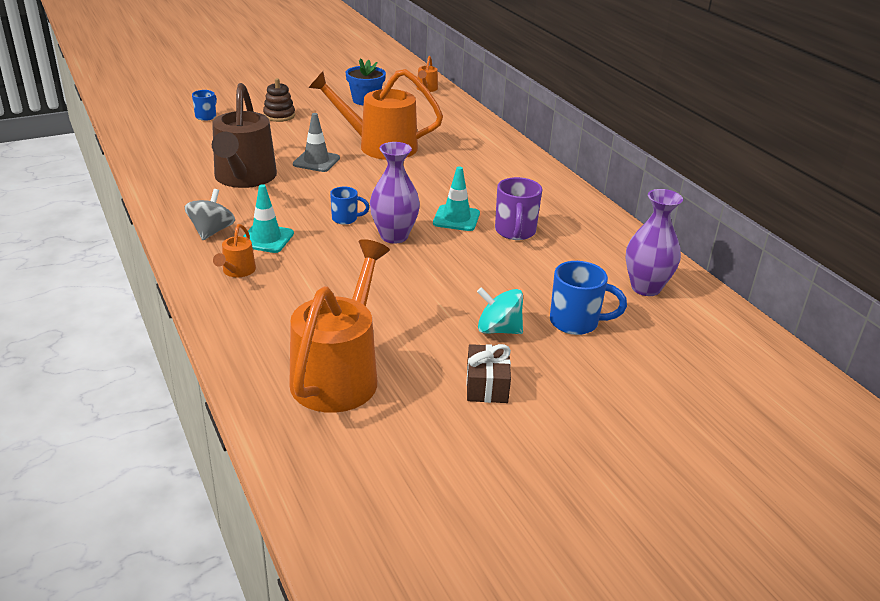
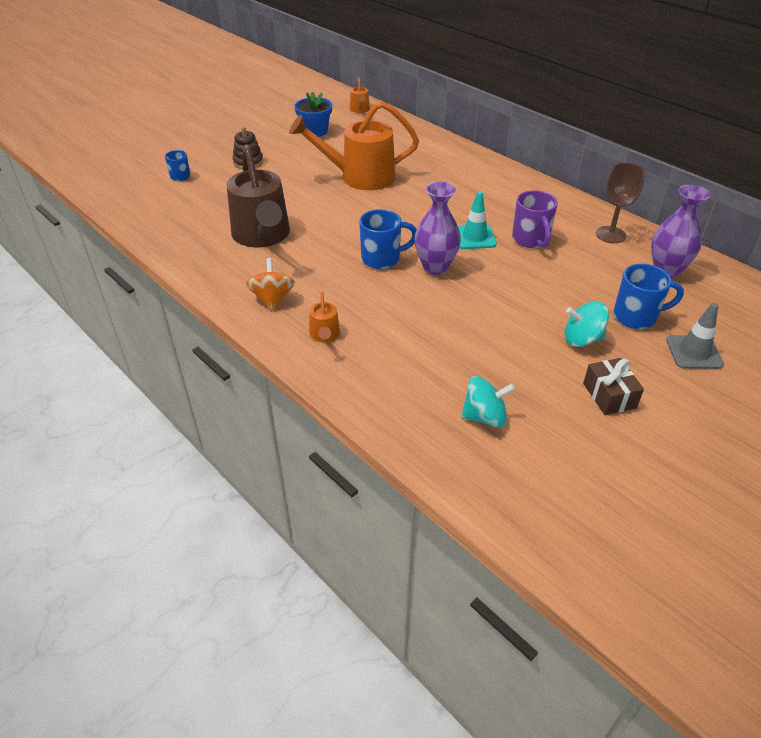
camera: 15 degrees left, 10 degrees up
grey spinning top [184,189,235,240] -> orange spinning top [246,258,295,310]
turquoise traffic cone [243,184,294,253] -> none
orange watering can [289,239,390,413] -> turquoise spinning top [461,376,515,428]
grey traffic cone [293,113,340,172] -> grey traffic cone moved to [666,303,724,369]
blue mug [330,187,369,225] -> blue mug [359,209,417,269], size x1.63
none -> brown goblet [596,163,645,243]

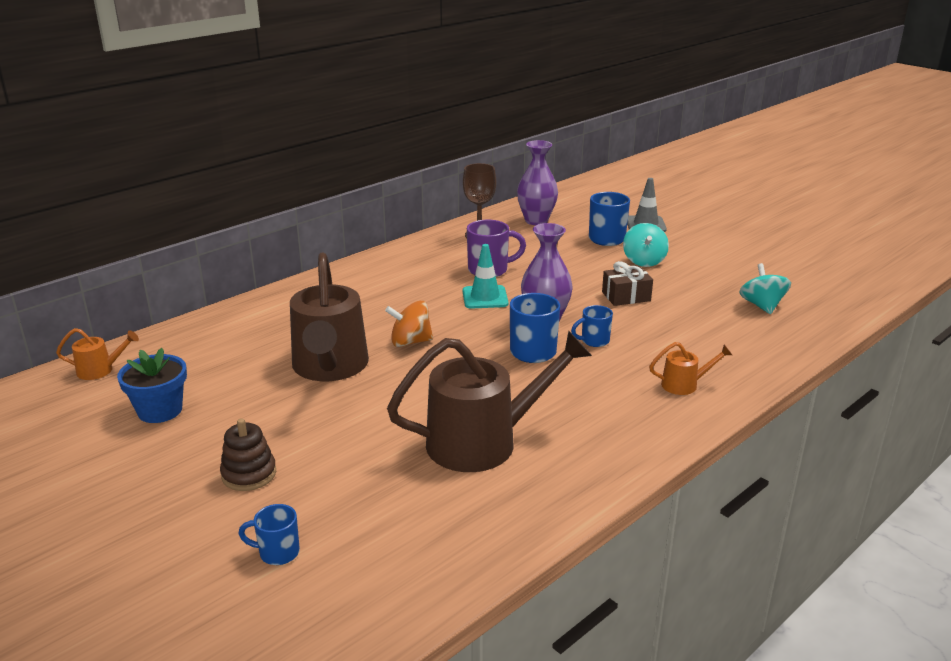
camera: 90 degrees left, 15 degrees down
orange spinning top [246,258,295,310] -> orange spinning top moved to [385,301,433,347]
orange watering can [289,101,419,190] -> brown watering can [290,253,369,381]
brown gift [583,358,644,415] -> brown gift moved to [602,261,653,306]
none -> blue mug [571,305,613,347]

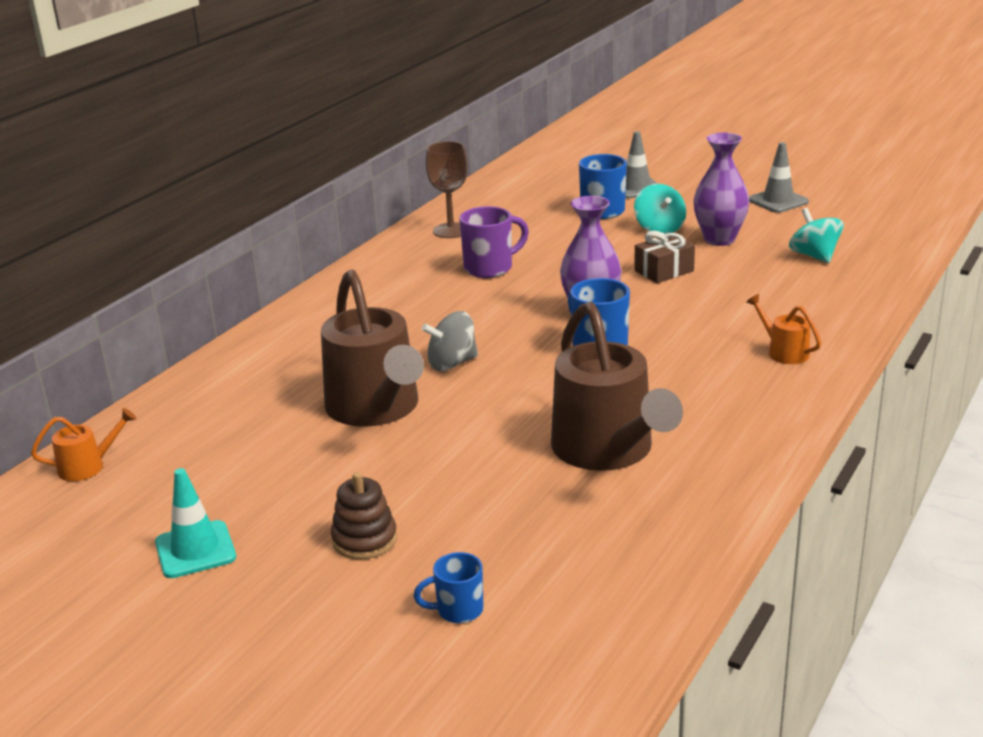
camera: 15 degrees left, 0 degrees up
blue flower pot [117,348,187,423] -> none
orange spinning top [385,301,433,347] -> grey spinning top [422,311,478,371]
brown watering can [387,331,592,472] -> brown watering can turned 105 degrees clockwise [551,302,683,471]
turquoise traffic cone [463,244,508,309] -> turquoise traffic cone moved to [155,468,236,578]
purple vase [517,140,558,225] -> purple vase moved to [694,132,749,246]
blue mug [571,305,613,347] -> none
orange watering can [649,342,732,395] -> orange watering can turned 105 degrees counterclockwise [746,294,821,364]
none -> grey traffic cone [749,142,809,213]

